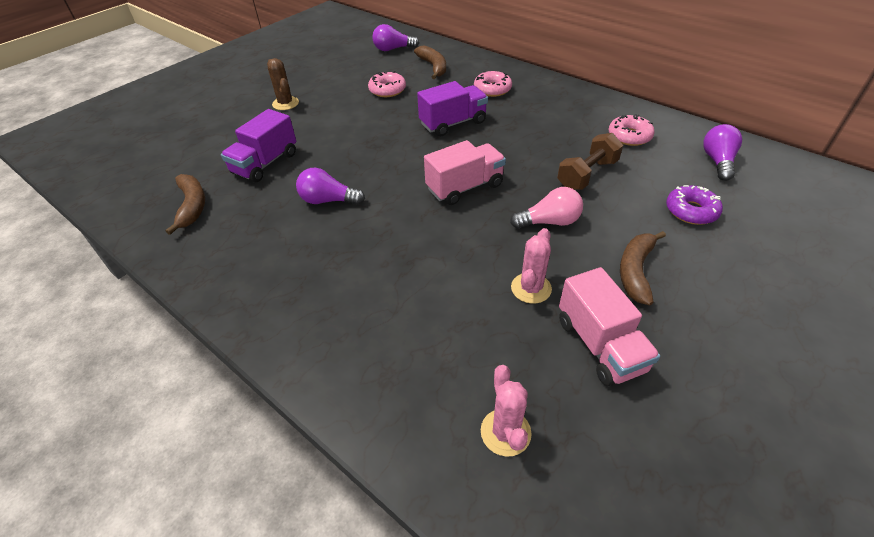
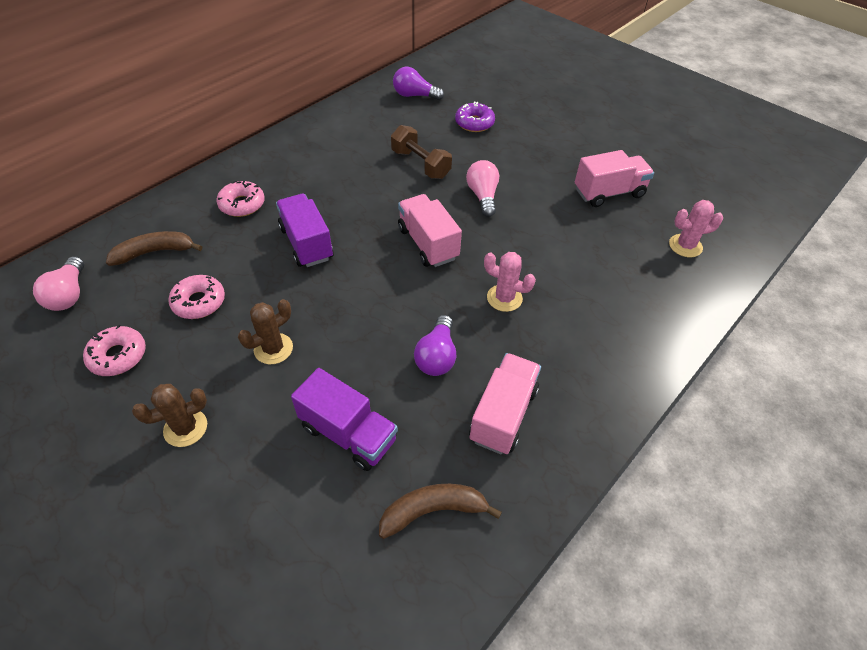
camera: 90 degrees left, 5 degrees up
purple light bulb [372,24,419,51] -> pink light bulb [33,256,84,311]
pink cactus [511,228,552,304] -> pink cactus moved to [484,252,536,312]
pink donut [609,114,655,146] -> pink donut moved to [83,324,146,376]
brown banana [620,231,666,305] -> none
none -> brown cactus [238,299,293,364]
none -> pink truck [469,353,541,454]

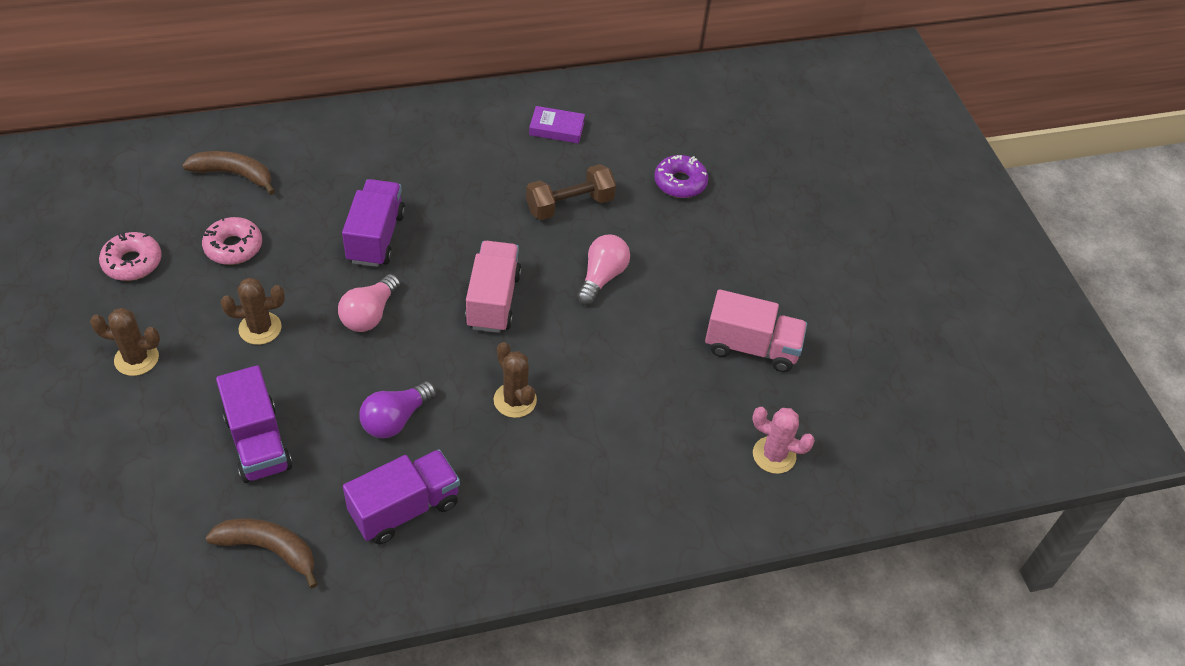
camera: 30 degrees right, 0 degrees up
pink light bulb [33,256,84,311] -> pink light bulb moved to [338,274,400,332]
pink donut [217,181,265,217] -> none
brown dumbbell [391,125,452,179] -> brown dumbbell turned 75 degrees clockwise [526,164,616,220]
purple light bulb [393,67,444,100] -> none
pink truck [469,353,541,454] -> purple truck [343,449,460,544]
pink cactus [484,252,536,312] -> brown cactus [494,342,537,418]
none -> purple book [529,106,585,144]

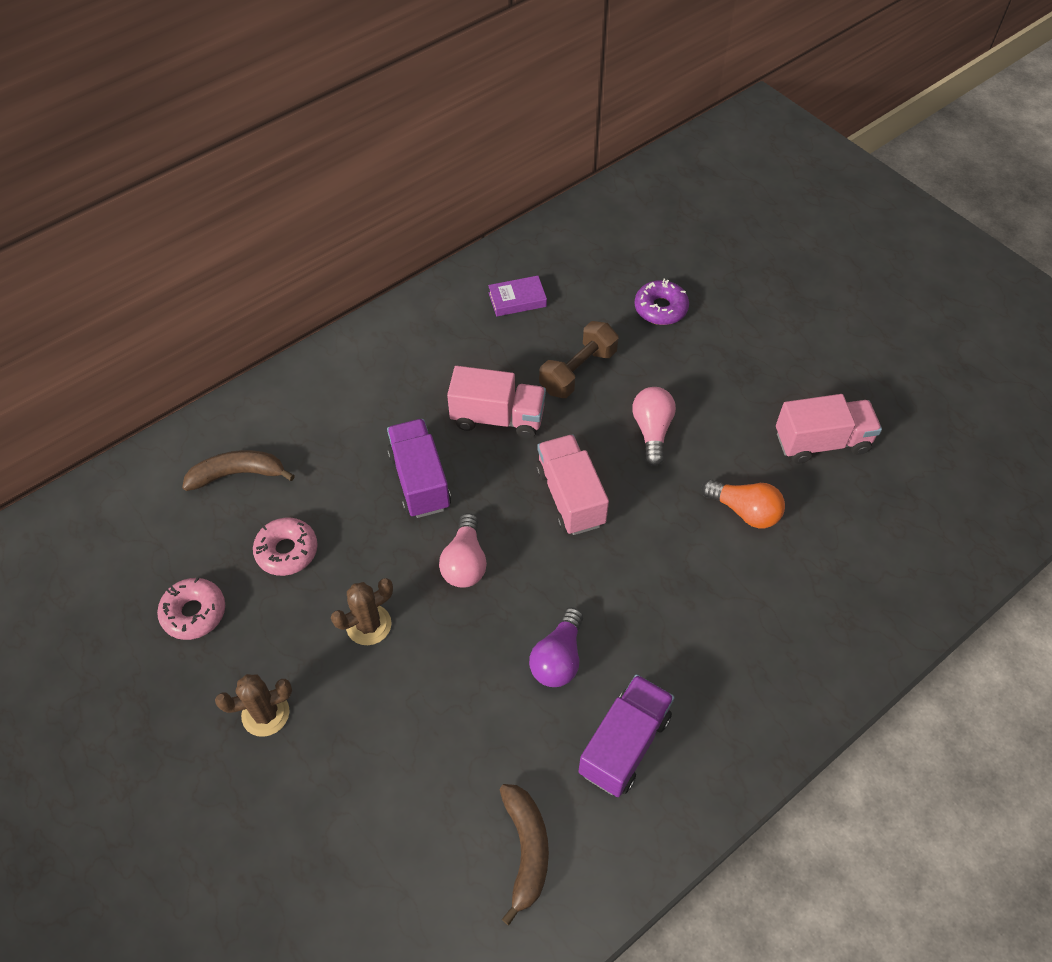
camera: 20 degrees left, 5 degrees up
brown banana [206,519,318,588] -> brown banana turned 90 degrees clockwise [499,784,549,925]
purple truck [216,365,292,483] -> none
brown cactus [494,342,537,418] -> none
pink cactus [752,407,815,474] -> none
none -> pink truck [447,366,546,439]
none -> orange light bulb [702,479,785,528]

